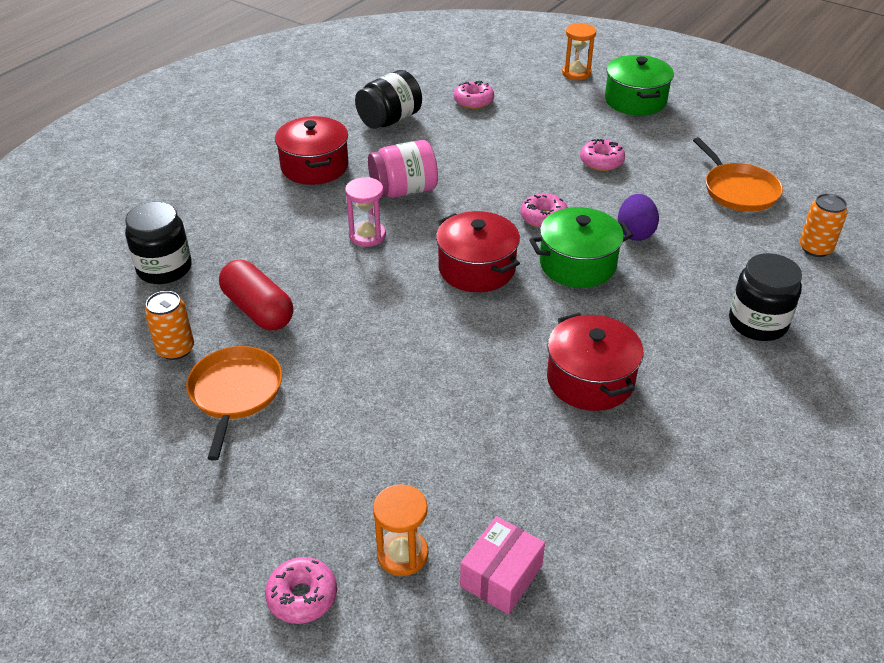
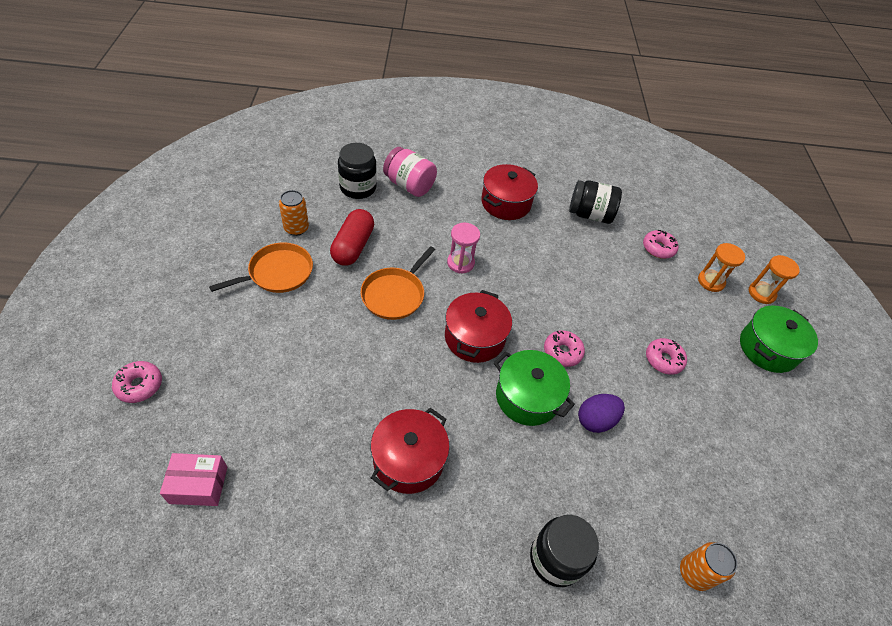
camera: 50 degrees right, 10 degrees up
pink jar [368,140,438,198] -> pink jar moved to [383,147,437,197]
orange hourglass [373,484,428,576] -> orange hourglass moved to [698,243,745,292]
orange pan [693,137,783,212] -> orange pan moved to [361,246,435,320]

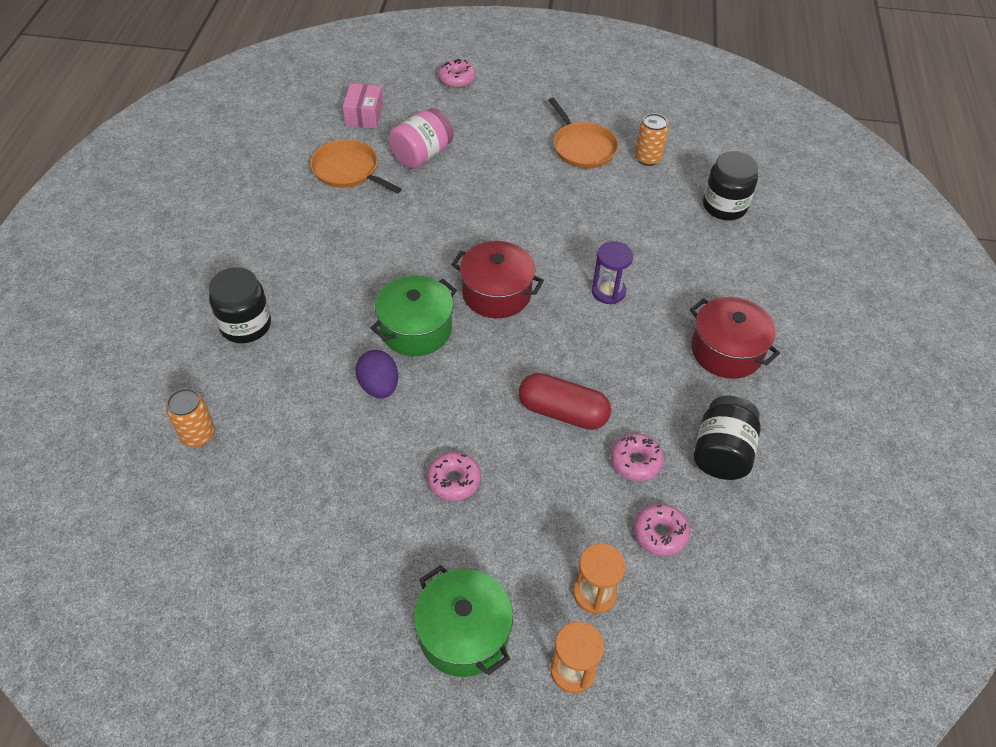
camera: 100 degrees right, 0 degrees up
red capsule [330,209,374,266] -> red capsule moved to [518,373,611,430]
orange pan [361,246,435,320] -> orange pan moved to [310,139,402,194]
red pot [371,408,450,494] -> none
pink jar [383,147,437,197] -> pink jar moved to [389,108,454,169]
pink hourglass [447,223,480,273] -> purple hourglass [592,241,633,304]
pink donut [544,330,585,367] -> pink donut moved to [611,433,664,481]

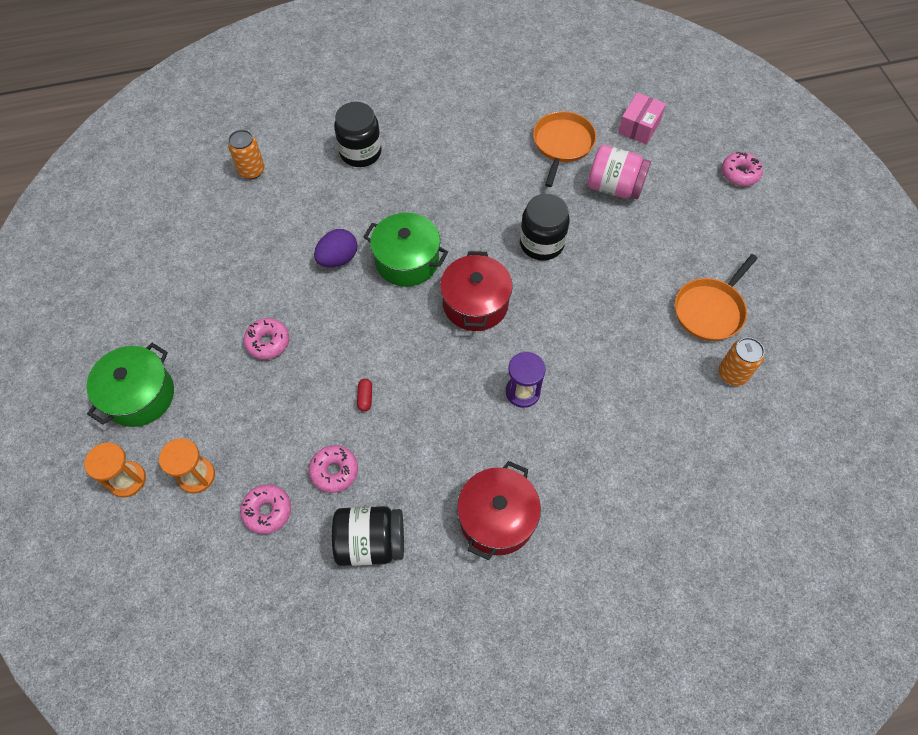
camera: 70 degrees right, 10 degrees up
pink box [343,83,383,129] -> pink box turned 45 degrees counterclockwise [618,93,666,145]
red capsule [518,373,611,430] -> red capsule [357,379,372,412], size x0.40
black jar [703,151,758,220] -> black jar moved to [520,194,570,261]

